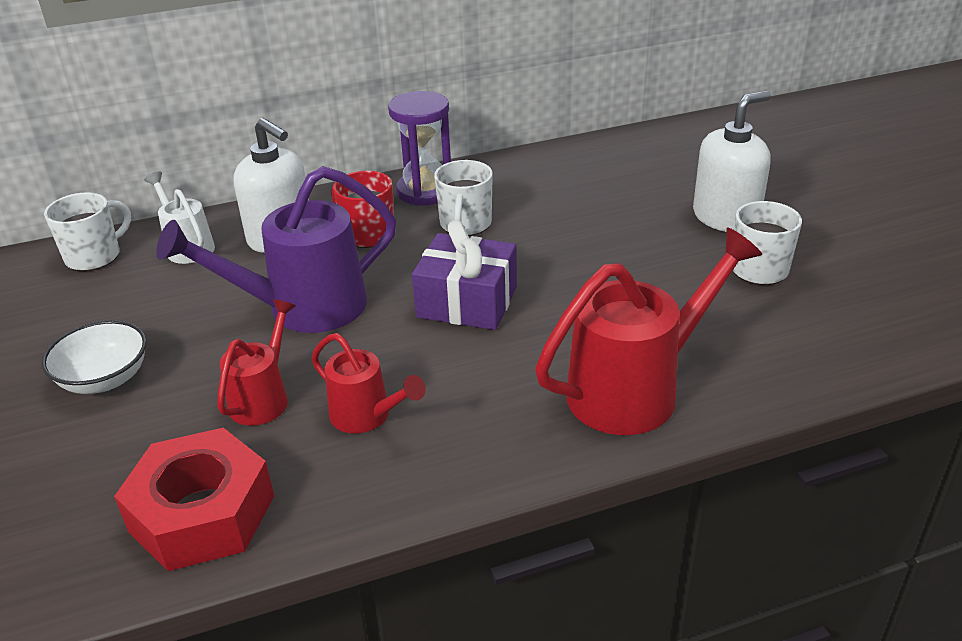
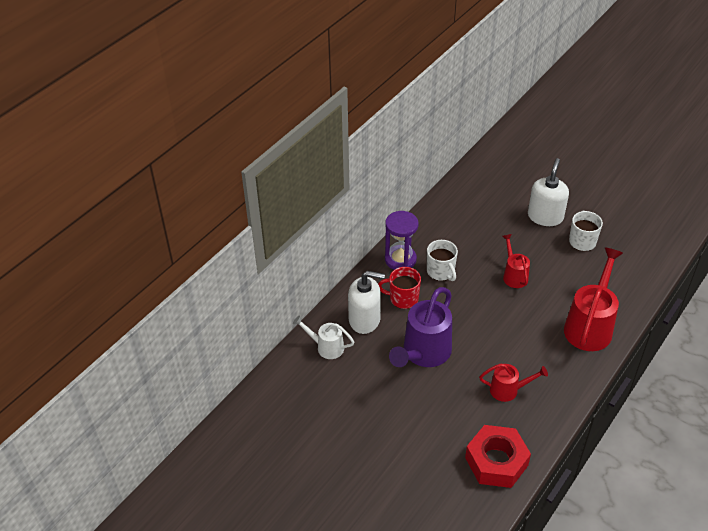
camera: 35 degrees left, 10 degrees up
white bowl [42,320,147,394] -> none
white mug [44,192,131,271] -> none
red watering can [217,299,296,426] -> red watering can moved to [503,234,530,288]
purple gift [412,220,517,330] -> none

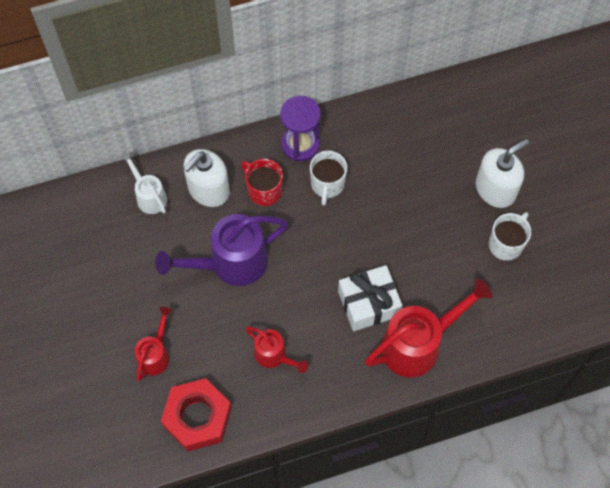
camera: 35 degrees right, 20 degrees up
white soap dispenser [348,271,385,334] -> white soap dispenser turned 90 degrees clockwise [183,149,230,207]
red watering can [503,234,530,288] -> red watering can moved to [135,307,172,381]
none -> white gift [338,265,402,331]

